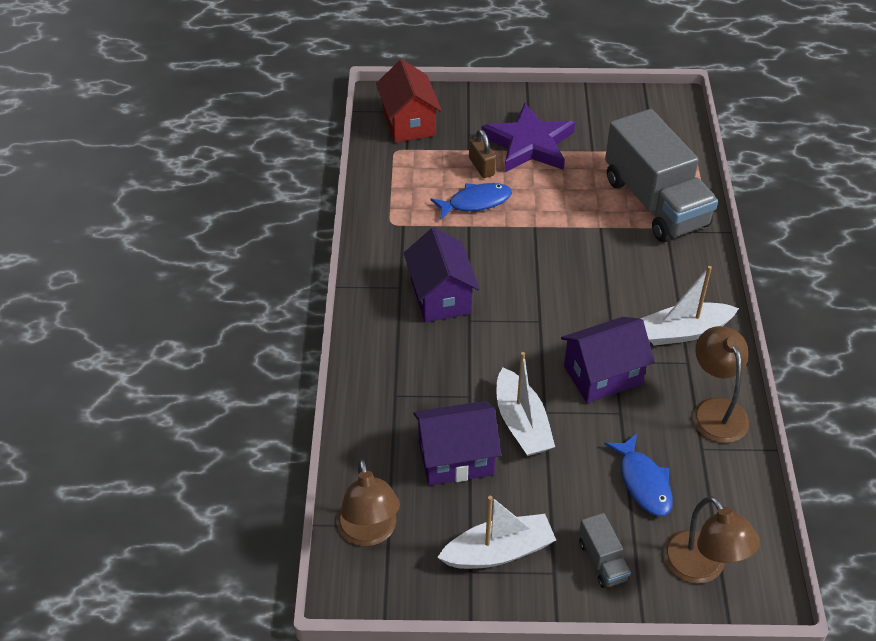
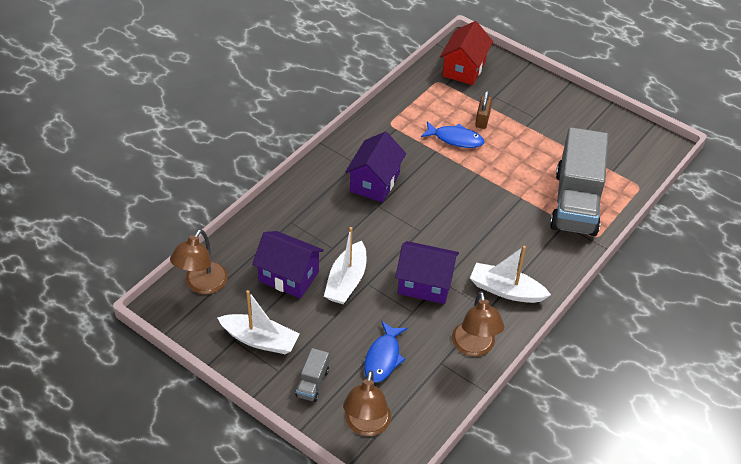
camera: 35 degrees right, 0 degrees up
purple star [481,103,575,172] -> none
brown lamp [693,326,749,443] -> brown lamp turned 150 degrees clockwise [452,291,504,357]

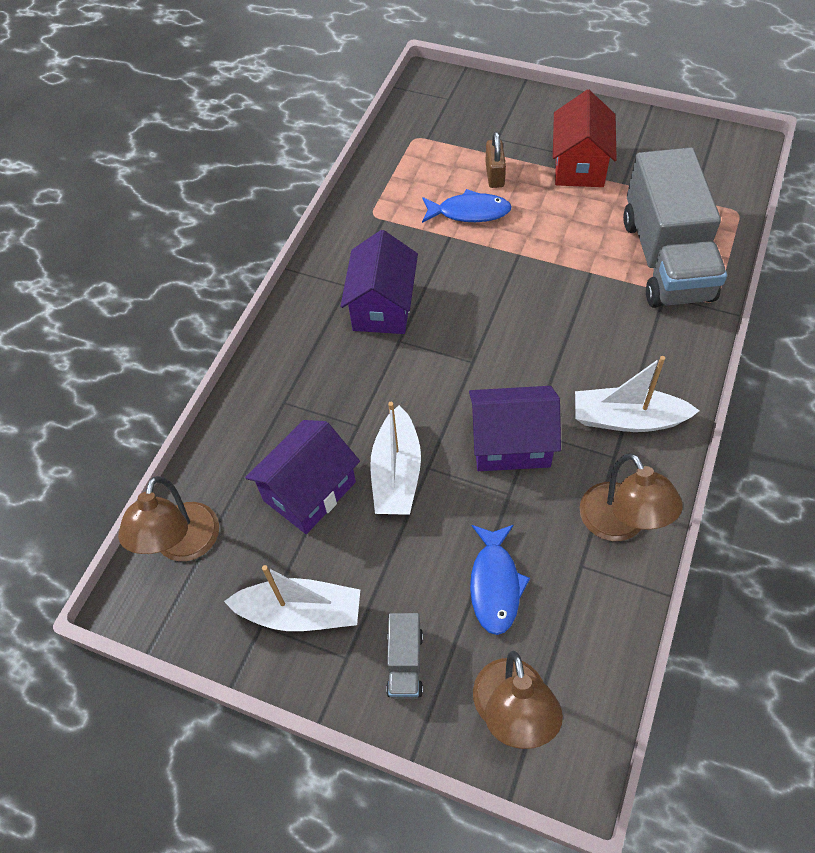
camera: 10 degrees left, 10 degrees up
purple house [252,231,324,299] -> purple house turned 60 degrees counterclockwise [245,420,360,534]
red house [440,21,493,85] -> red house moved to [553,90,617,187]

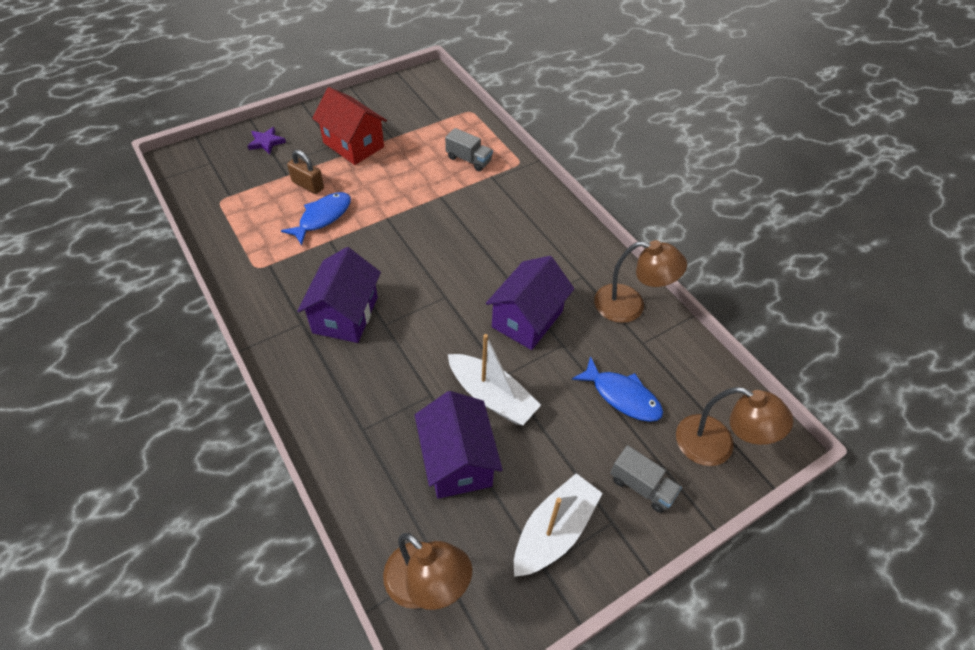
camera: 60 degrees left, 5 degrees down
purple house [340,230,418,334] -> purple house turned 60 degrees clockwise [297,247,381,343]
white boat [575,356,699,432] -> none
grey truck [623,147,727,308] -> grey truck [445,128,493,171], size x0.41
none -> purple star [248,127,286,154]

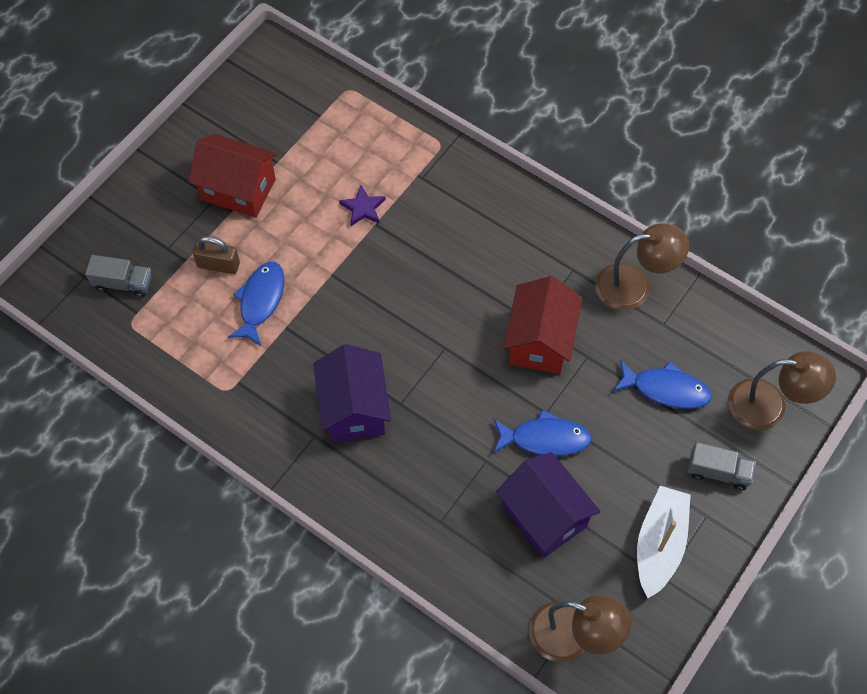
camera: 20 degrees left, 10 degrees up
purple star [248,127,286,154] -> purple star moved to [339,185,386,226]
grey truck [445,128,493,171] -> grey truck moved to [85,255,152,297]
white boat [448,334,541,425] -> blue fish [493,410,592,456]
purple house [486,256,574,350] -> red house [504,276,582,374]

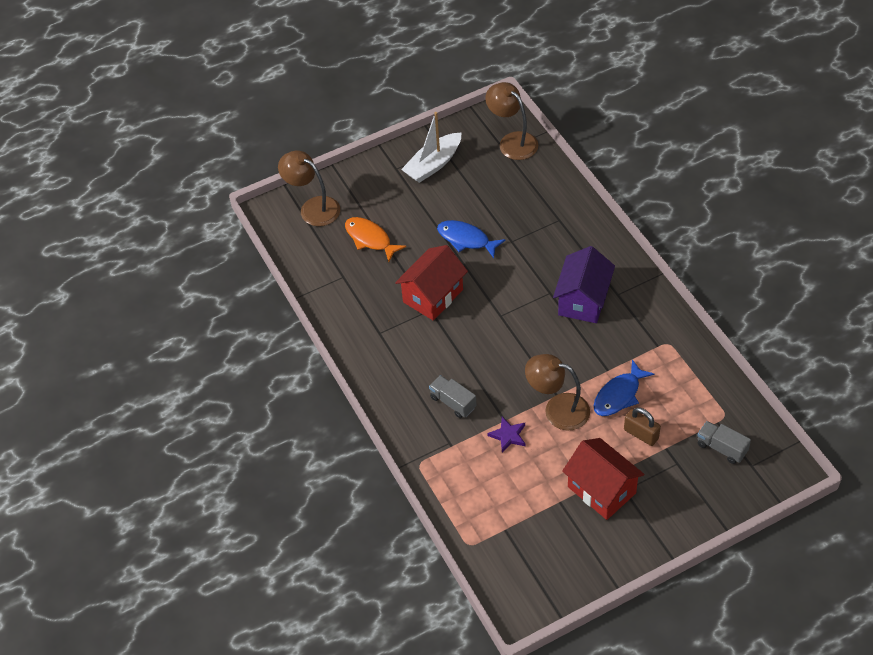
camera: 150 degrees left, 10 degrees down
purple house [496,452,600,558] -> none
brown lamp [595,223,689,311] -> brown lamp moved to [525,354,590,431]
blue fish [613,360,712,409] -> orange fish [345,217,406,262]
grey truck [687,442,756,490] -> grey truck moved to [429,375,476,418]

